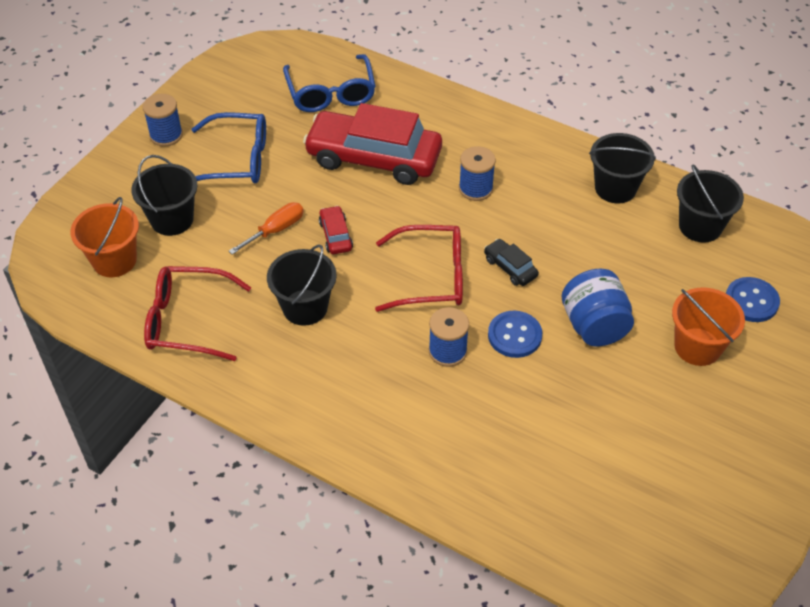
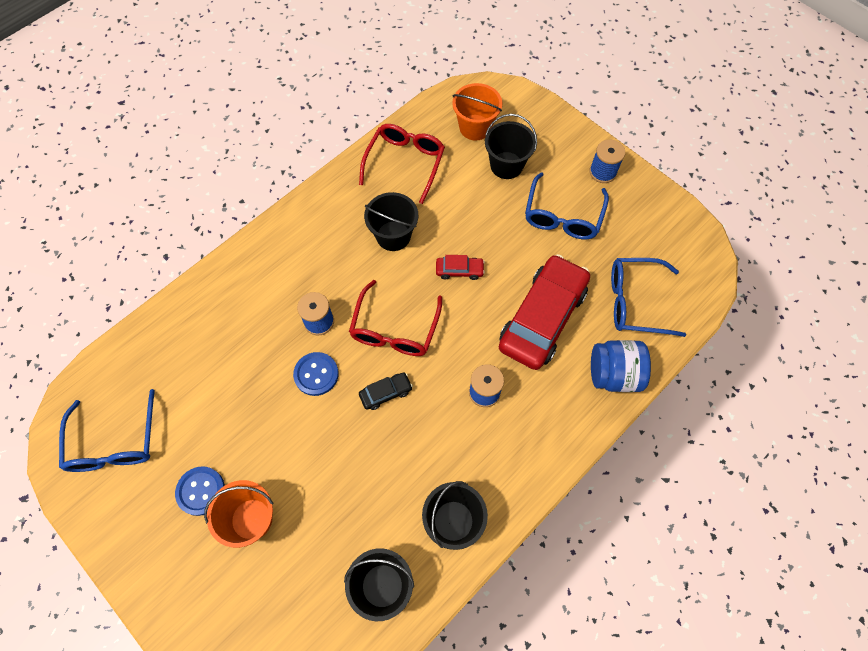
camera: 105 degrees right, 15 degrees up
orange screwdriver [229,202,304,255] -> none
blue jar [561,269,634,347] -> blue jar moved to [591,340,651,392]
blue button [726,277,780,322] -> blue button moved to [175,466,225,516]
none -> blue glasses [59,389,155,472]

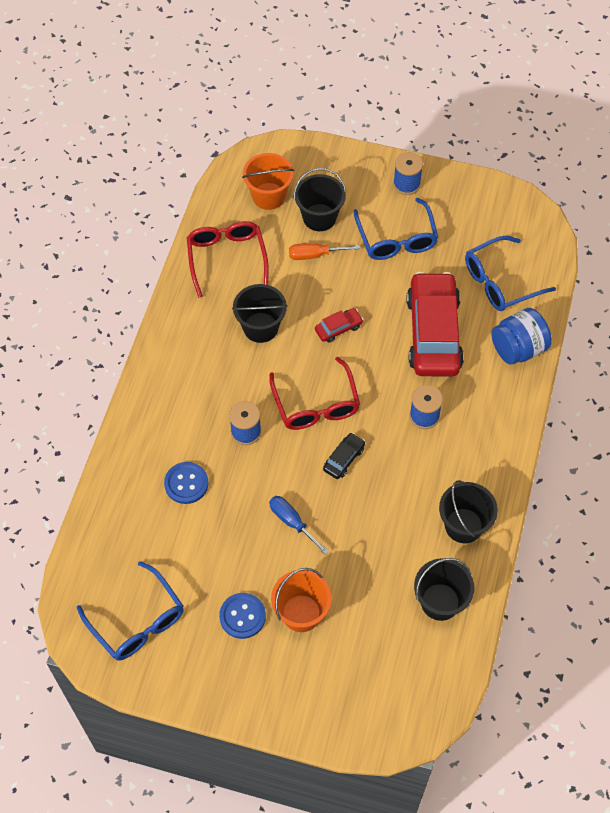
camera: 30 degrees left, 5 degrees down
blue button [293,352,339,396] -> blue button moved to [164,462,209,504]
none -> blue screwdriver [269,496,329,554]
none -> orange screwdriver [289,243,360,260]

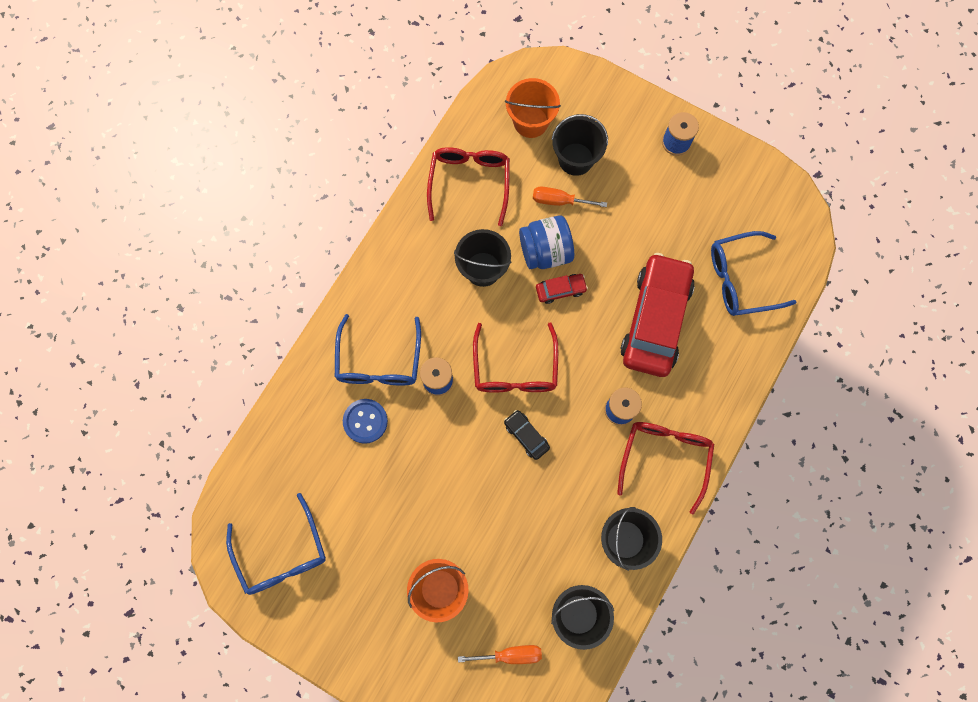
camera: 15 degrees right, 15 degrees up
blue button [219,593,266,639] -> none
blue screwdriver [269,496,329,554] -> none
black car [323,433,365,479] -> black car turned 90 degrees counterclockwise [504,410,550,460]
blue glasses [354,198,439,260] -> blue glasses moved to [335,314,421,386]
blue jar [491,308,552,365] -> blue jar moved to [519,215,574,269]
none -> orange screwdriver [458,645,542,664]
none -> red glasses [617,422,714,514]

